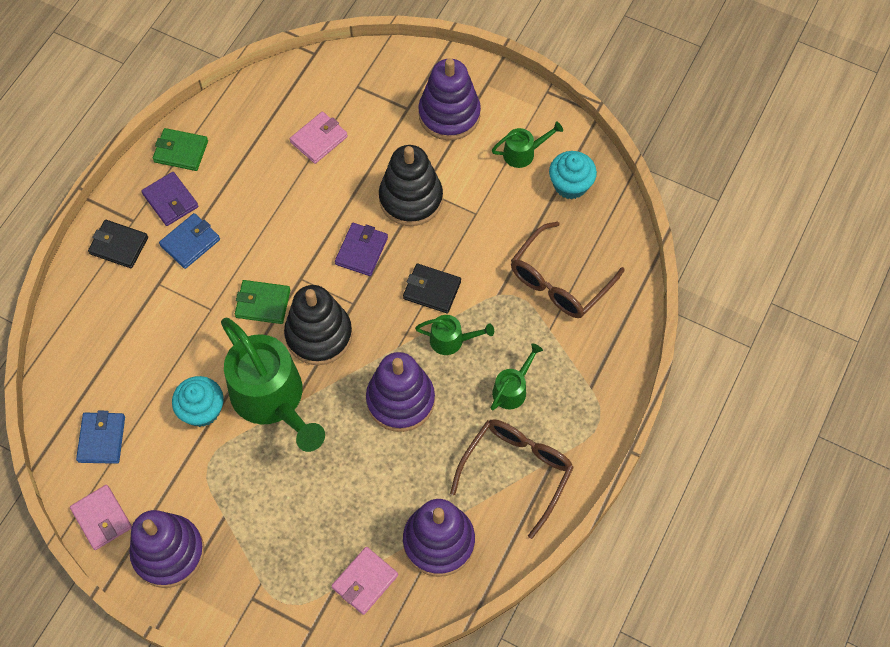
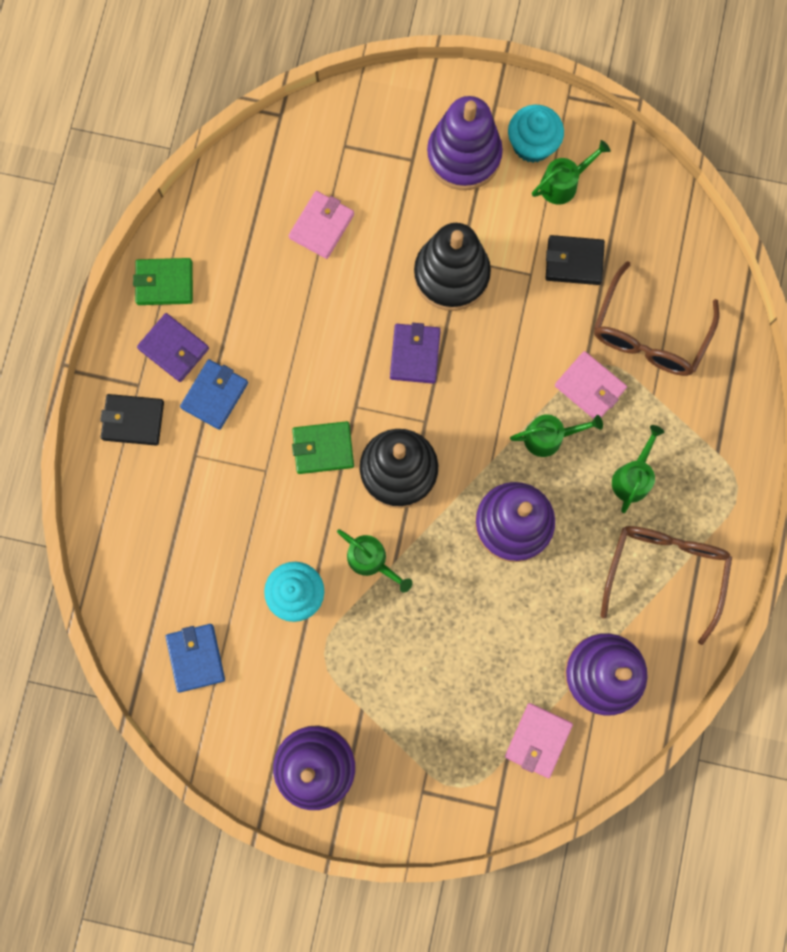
camera: 15 degrees left, 15 degrees up
pink wallet [70,485,132,550] -> pink wallet moved to [555,351,627,419]
green watering can [221,318,325,452] -> green watering can [337,529,412,593], size x0.46
black wallet [403,263,461,314] -> black wallet moved to [545,235,605,285]
turquoise cupcake [549,151,597,199] -> turquoise cupcake moved to [508,105,564,163]

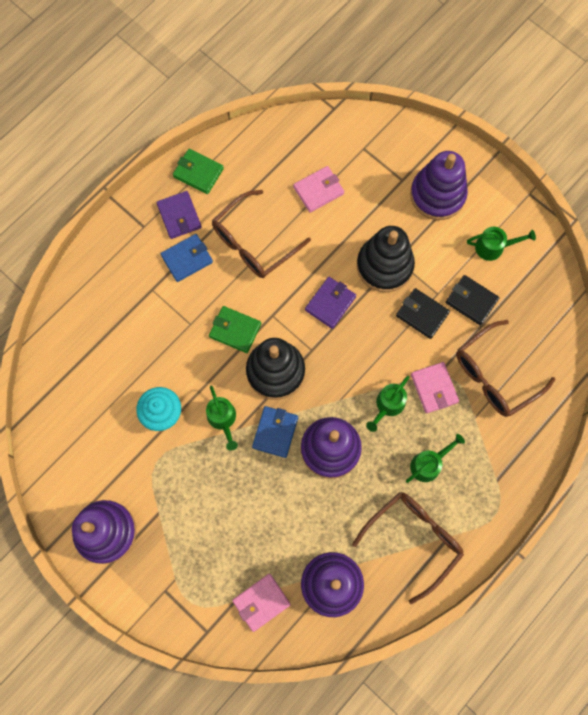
camera: 30 degrees right, 5 degrees down
black wallet [100,394,164,446] -> black wallet moved to [396,288,450,339]
blue wallet [166,624,225,692] -> blue wallet moved to [252,406,298,458]
turquoise cupcake [508,105,564,163] -> none
green watering can [510,414,603,457] -> green watering can turned 105 degrees clockwise [366,376,410,432]
none -> brown glasses [212,190,311,278]

